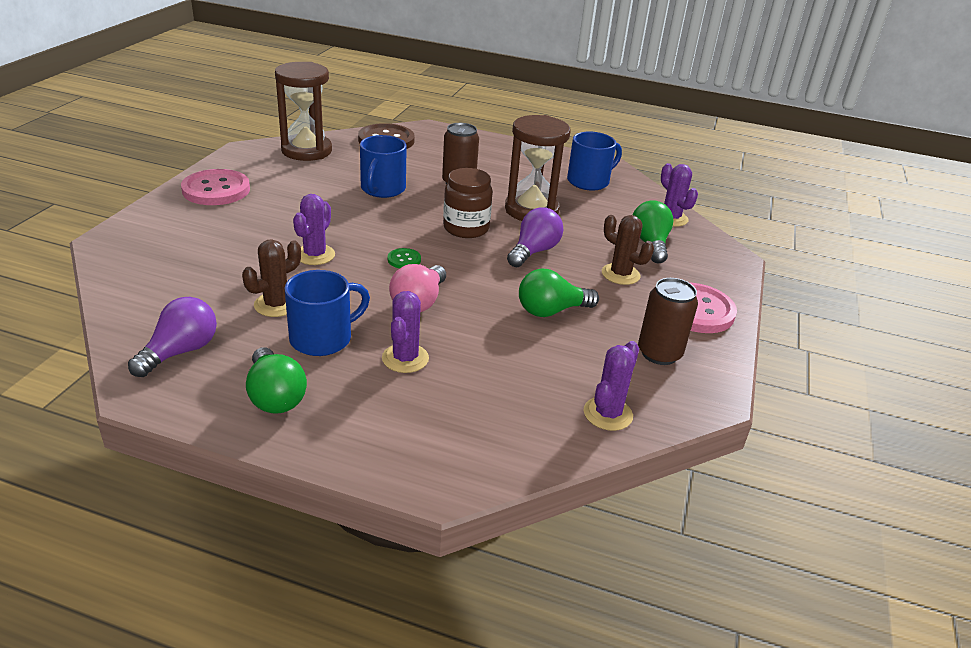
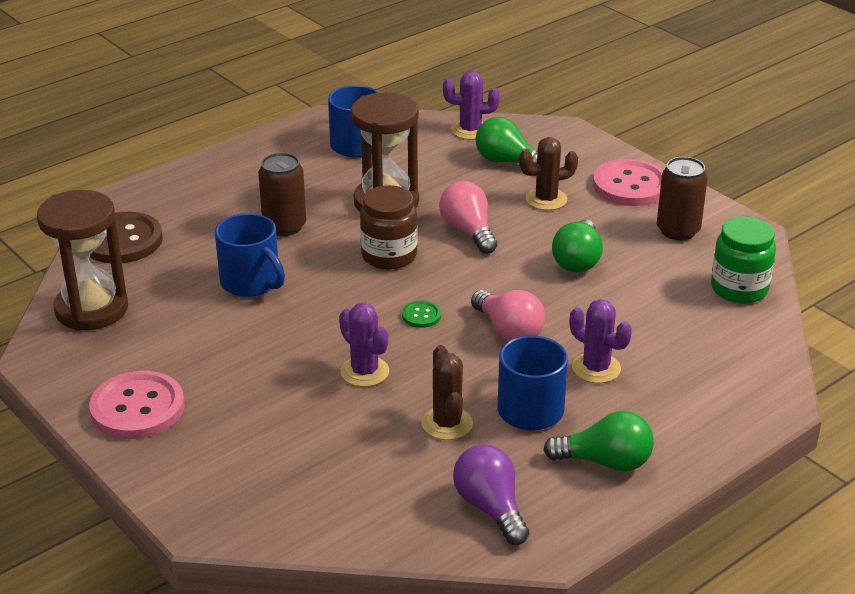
camera: 55 degrees left, 0 degrees up
purple light bulb [507,208,563,267] -> pink light bulb [439,181,497,254]
purple cactus [584,341,639,431] -> green jar [711,216,776,303]

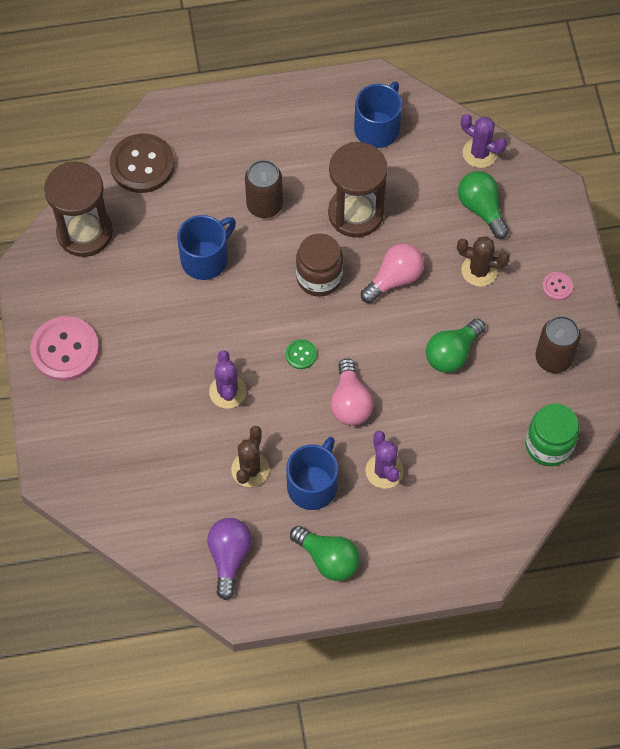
camera: 30 degrees right, 30 degrees up
blue mug [215,213,285,297] -> blue mug turned 120 degrees counterclockwise [177,215,236,280]
pink light bulb [439,181,497,254] -> pink light bulb turned 45 degrees clockwise [361,243,424,303]
pink button [593,159,663,206] -> pink button [542,272,573,301], size x0.46

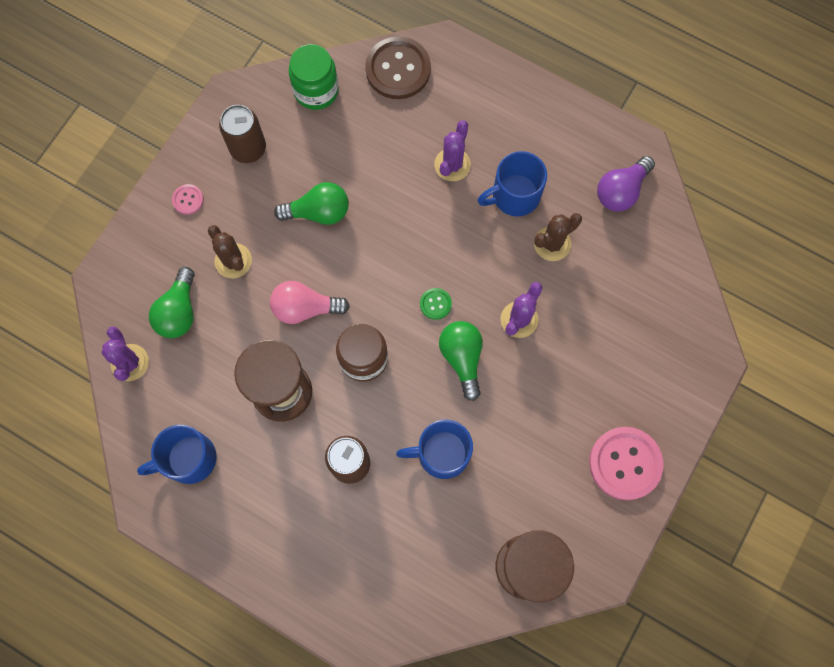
camera: 140 degrees left, 10 degrees up
brown button [109,134,175,193] -> brown button moved to [365,36,431,99]
green light bulb [290,526,360,581] -> green light bulb moved to [439,321,483,401]
pink light bulb [331,358,373,426] -> none

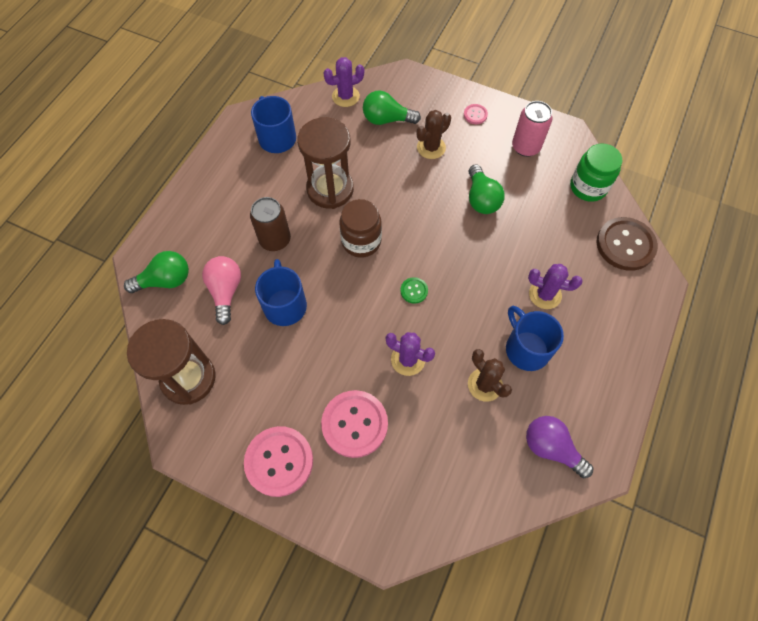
camera: 85 degrees right, 10 degrees down
brown can [219,105,266,163] -> pink can [512,101,552,157]
pink light bulb [270,281,350,324] -> pink light bulb moved to [202,256,241,325]
green light bulb [439,321,483,401] -> green light bulb moved to [124,251,189,293]
none -> pink button [321,390,388,458]

